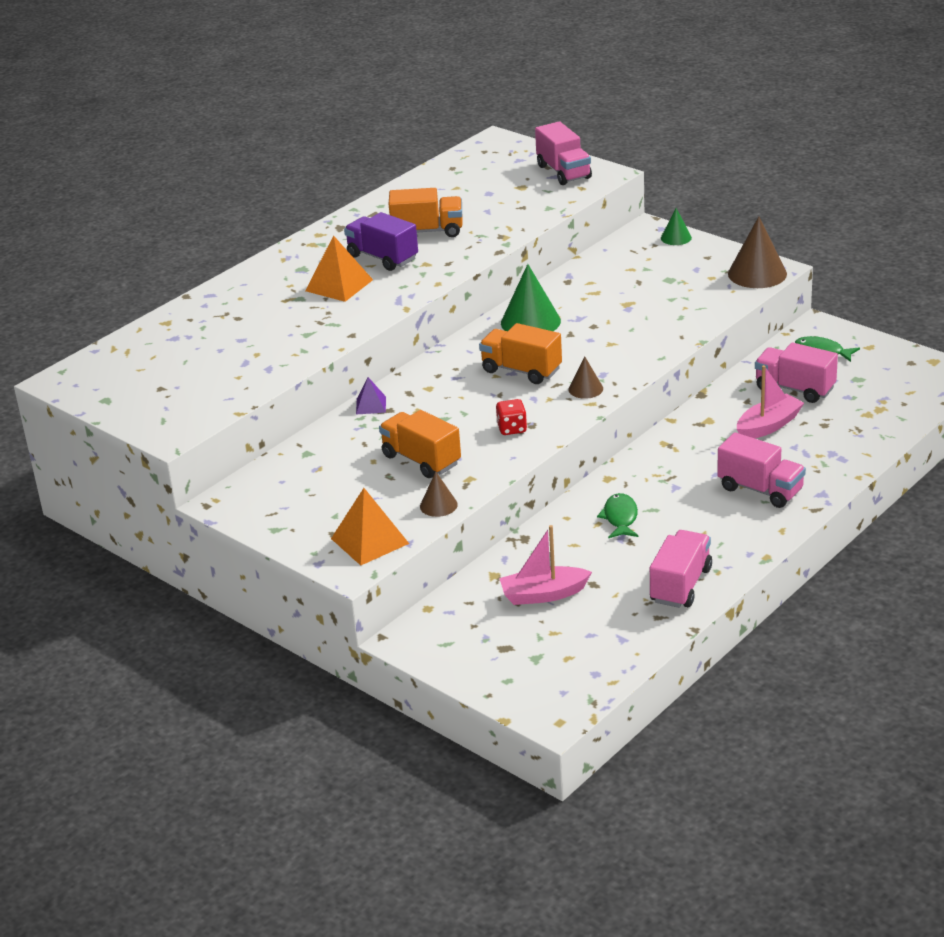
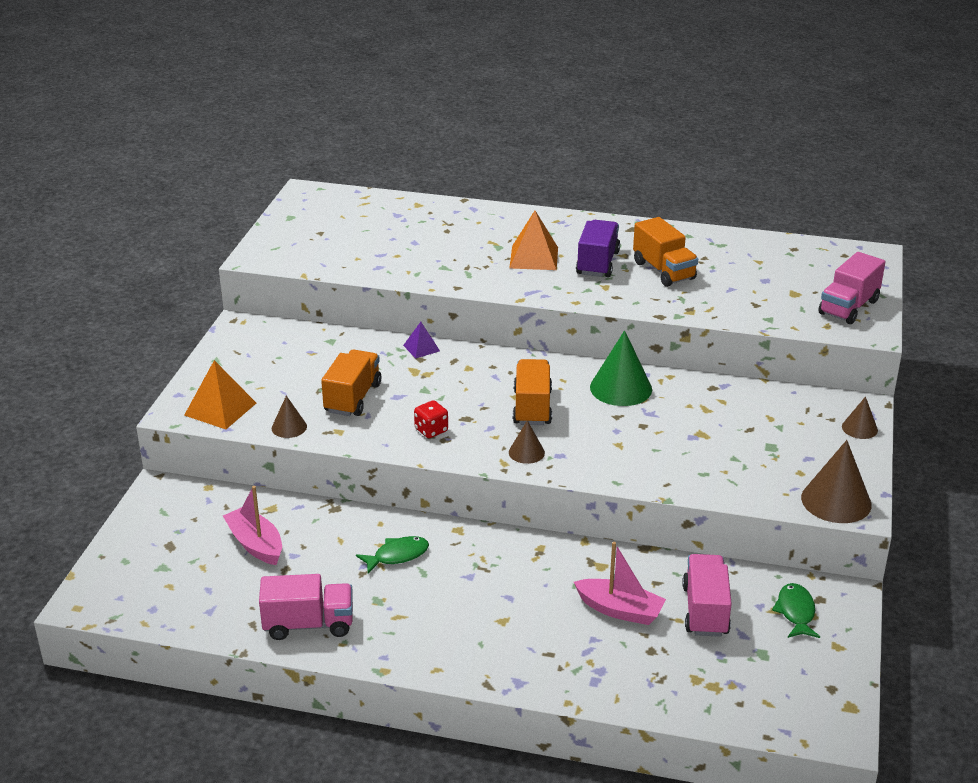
camera: 60 degrees right, 0 degrees up
green cone [661,208,692,245] -> brown cone [842,396,878,439]
pink truck [717,432,806,508] -> none

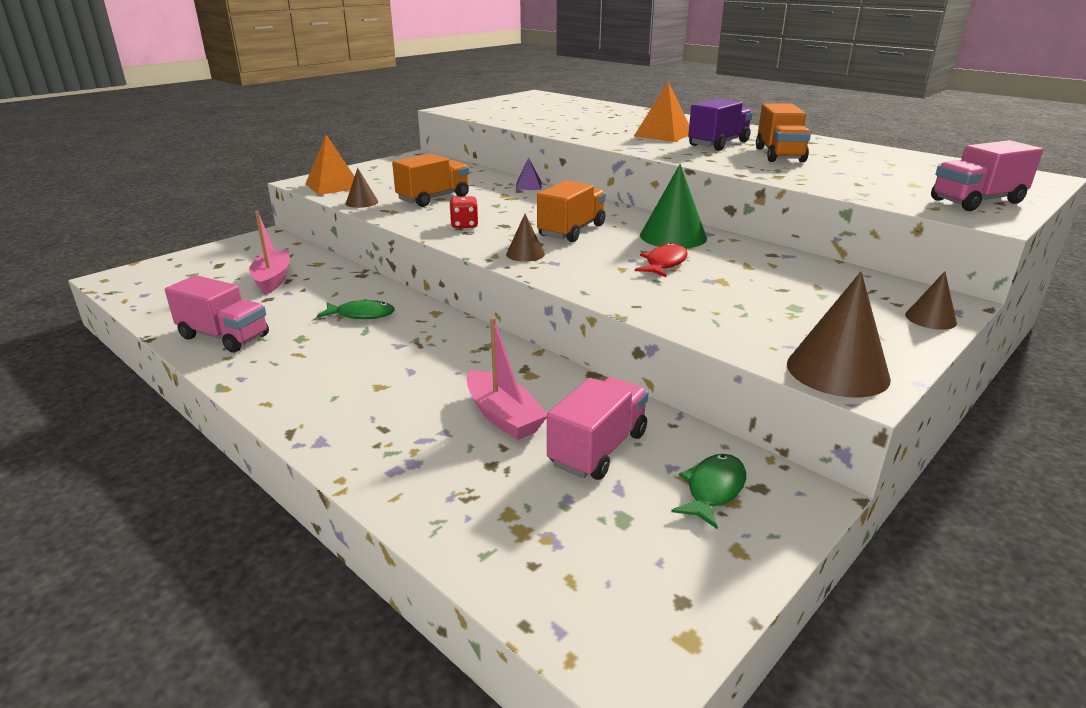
camera: 30 degrees right, 5 degrees down
none -> red fish [635,243,688,277]

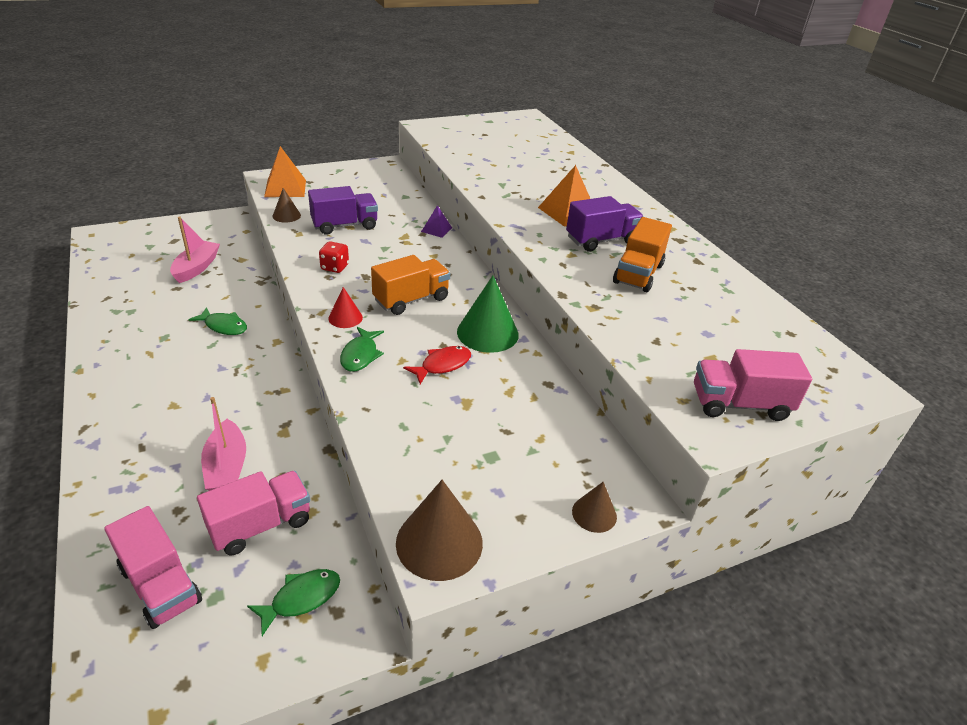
camera: 20 degrees right, 10 degrees up
pink truck [165,275,269,352] -> pink truck moved to [104,506,202,629]
orange truck [392,153,469,207] -> purple truck [308,186,378,235]
brown cone [506,214,545,262] -> red cone [328,287,363,328]
none -> green fish [340,327,384,372]

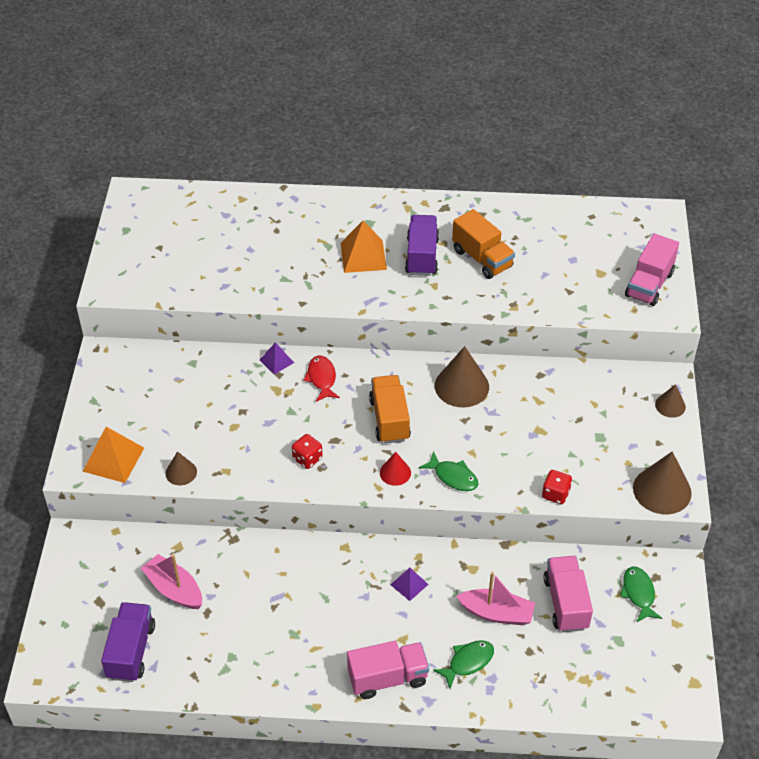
camera: 60 degrees left, 10 degrees up
pink truck [104,506,202,629] -> pink truck moved to [347,641,429,699]
green fish [189,307,247,335] -> green fish moved to [433,640,494,689]
purple truck [308,186,378,235] -> purple truck moved to [101,602,155,682]
red fish [403,346,471,384] -> red fish moved to [303,356,340,402]
green cone [457,276,519,353] -> brown cone [435,346,489,408]
none -> purple pyramid [390,568,429,601]
none -> red dice [542,470,572,504]

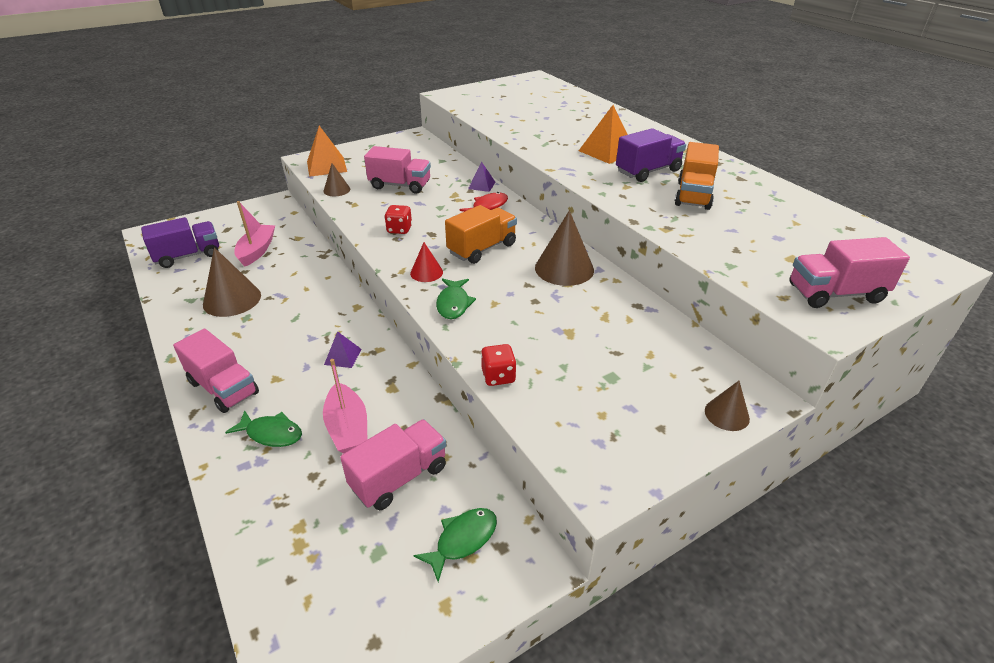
camera: 55 degrees right, 10 degrees down
brown cone [633,451,692,514] -> brown cone moved to [203,247,261,317]
none -> pink truck [364,146,431,194]

